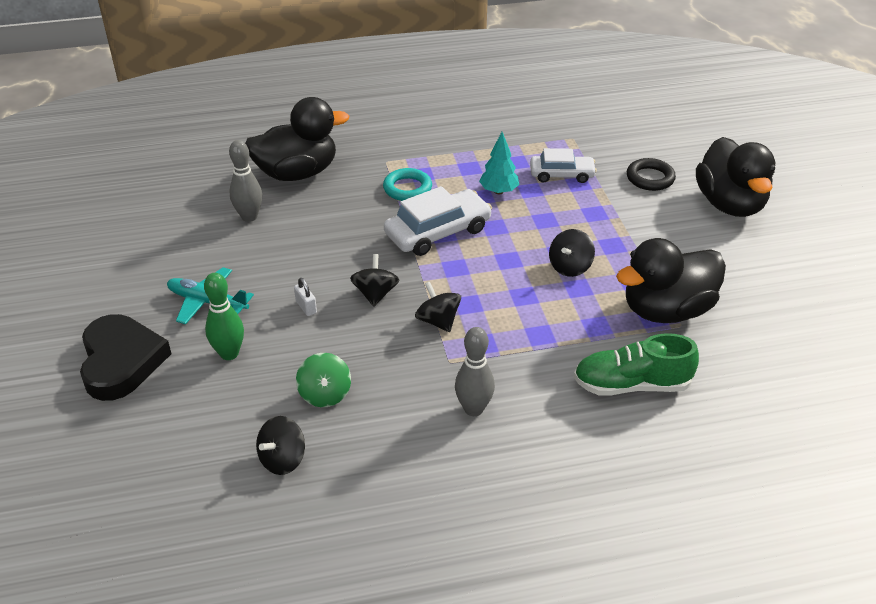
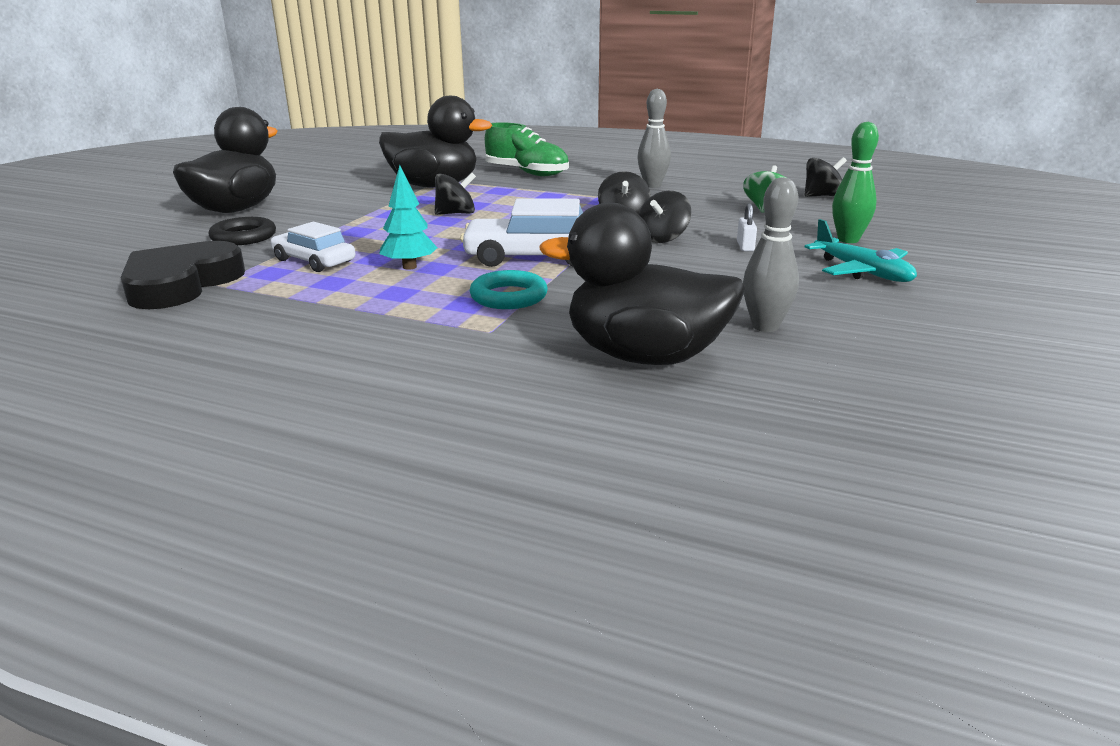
camera: 145 degrees left, 15 degrees down
black heart [80,314,171,401] -> black heart moved to [120,241,245,309]

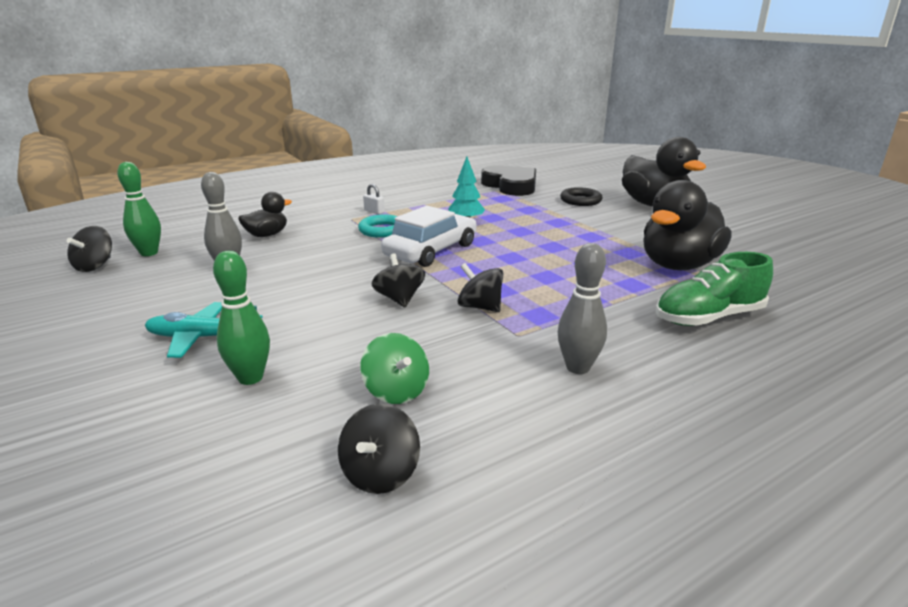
camera: 125 degrees right, 0 degrees up
white car [270,222,355,272] -> none
black spinning top [434,173,476,215] -> black spinning top moved to [67,226,112,272]
black duck [539,203,745,365] -> black duck [238,192,292,237], size x0.53
white padlock [737,203,757,251] -> white padlock moved to [363,184,385,214]
none -> green bowling pin [117,162,161,256]

